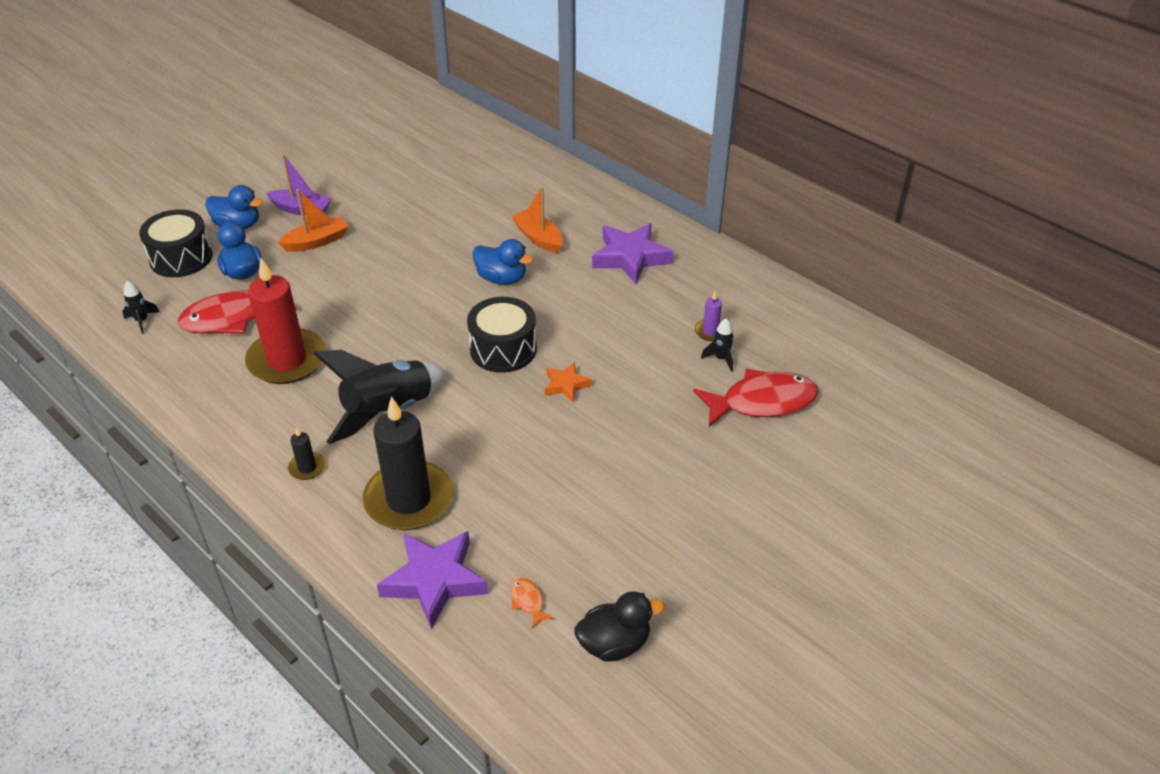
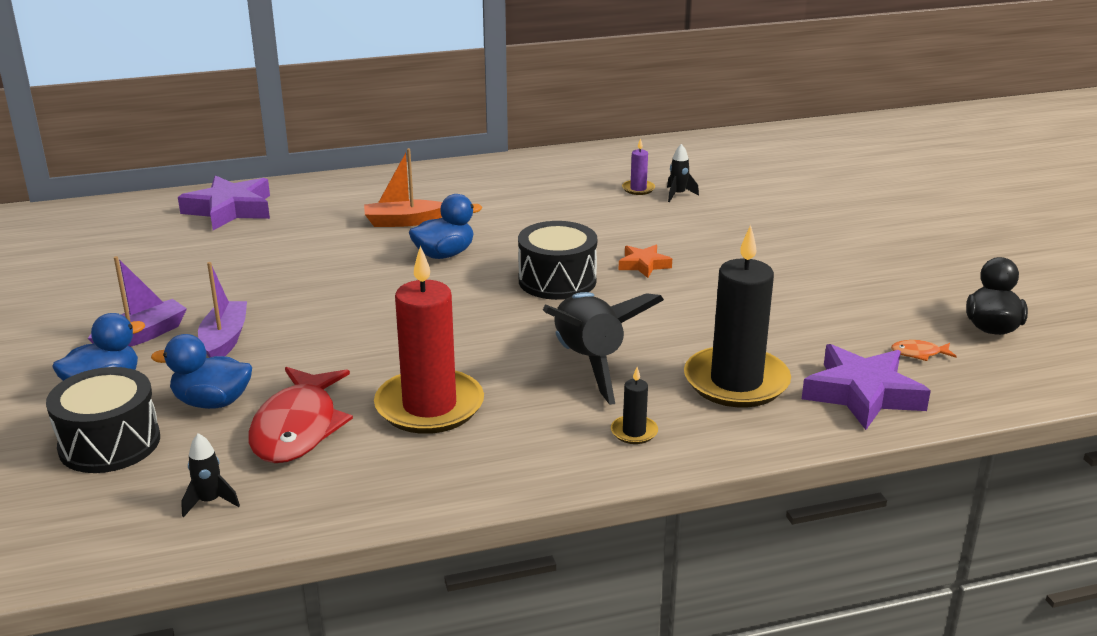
camera: 60 degrees left, 15 degrees down
orange boat [277,189,348,252] -> purple boat [198,262,247,358]
purple star [592,223,673,284] -> purple star moved to [178,175,270,230]
red fish [693,369,818,427] -> none

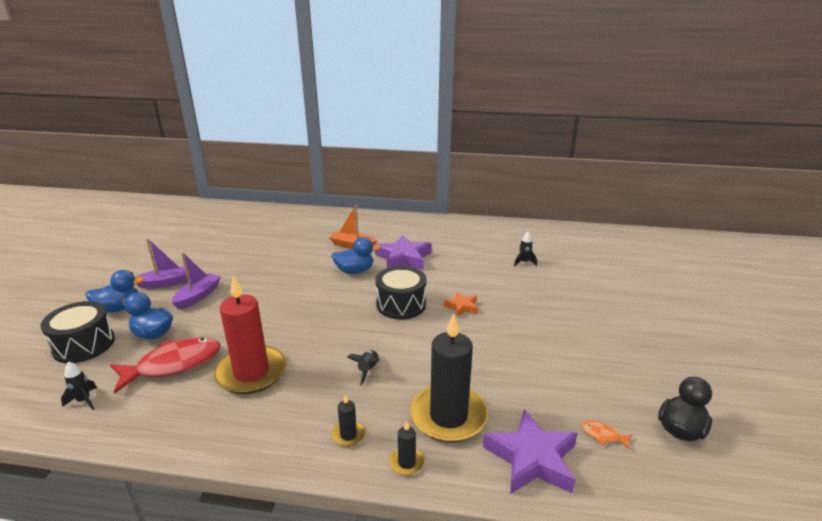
camera: 25 degrees right, 0 degrees up
purple star [178,175,270,230] -> purple star moved to [375,235,431,270]
red fish [248,367,353,463] -> red fish turned 150 degrees counterclockwise [110,337,221,393]
black rocket [543,292,664,405] -> black rocket [347,350,380,386], size x0.42
purple candle [622,138,655,195] -> none
none -> black candle [389,421,425,476]

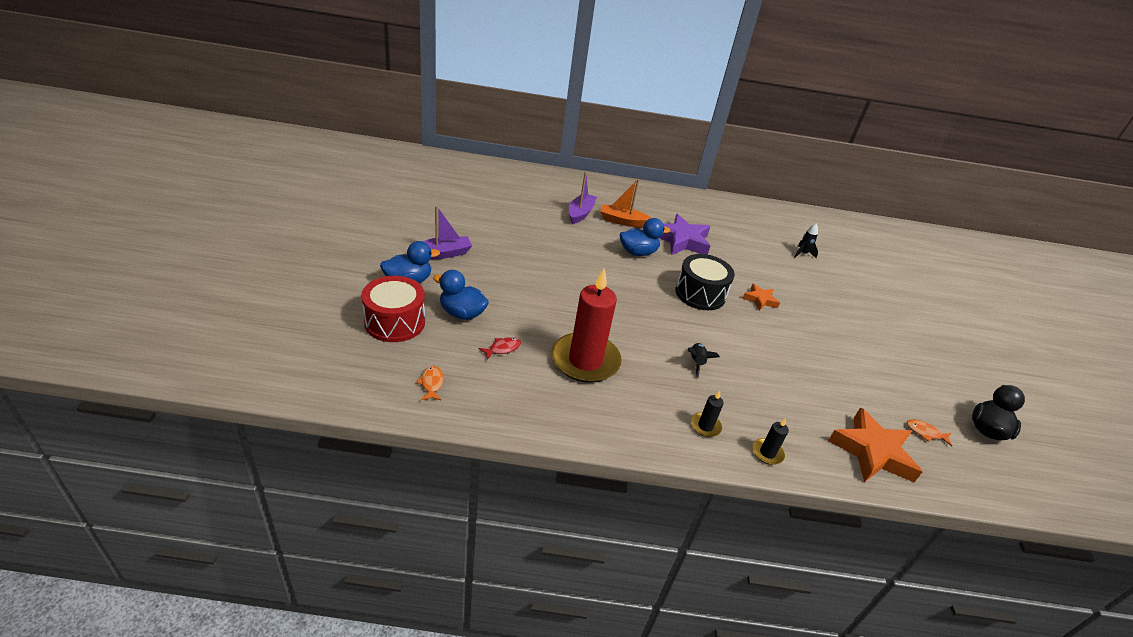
camera: 10 degrees left, 10 degrees up
black drum [40,301,115,363] -> red drum [361,276,425,342]
black rocket [61,361,97,410] -> orange fish [416,366,444,400]
red fish [110,337,221,393] -> red fish [479,337,521,360], size x0.41
purple boat [172,252,221,309] -> purple boat moved to [569,172,597,224]
black candle [410,313,488,442] -> none
purple star [483,409,578,494] -> orange star [828,407,922,482]

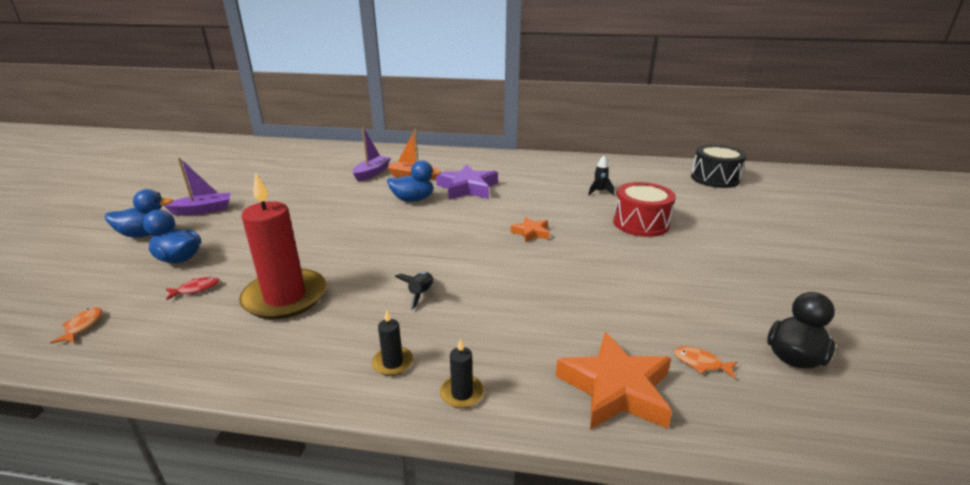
camera: 10 degrees right, 10 degrees down
red drum [361,276,425,342] -> red drum moved to [613,182,676,237]
black drum [675,254,735,310] -> black drum moved to [691,145,747,188]

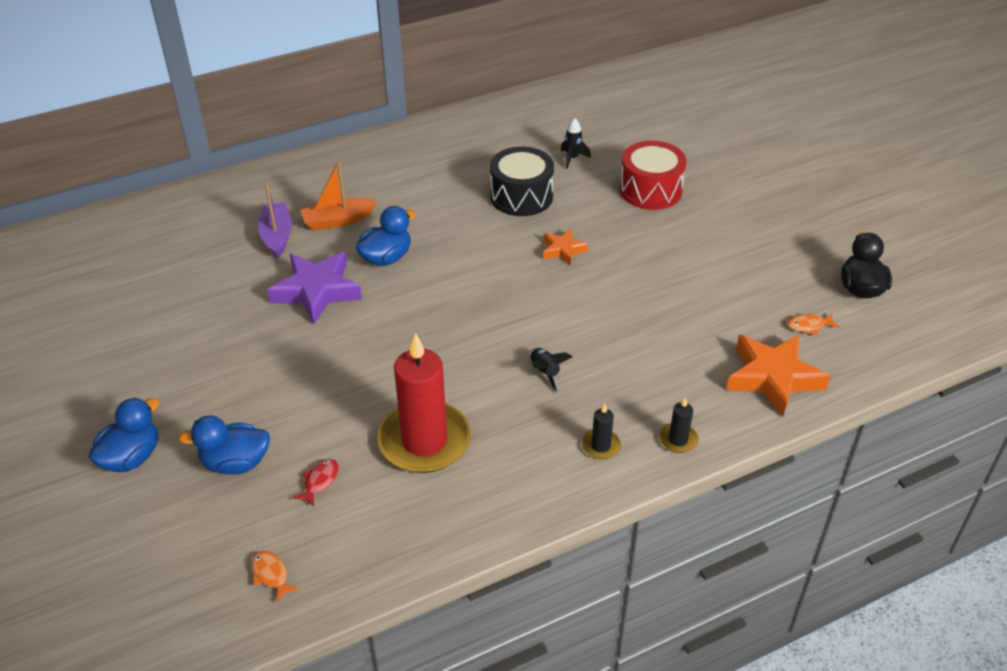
camera: 35 degrees left, 15 degrees up
purple boat [163,157,231,215] -> none
purple star [436,164,498,200] -> purple star moved to [267,252,362,324]
black drum [691,145,747,188] -> black drum moved to [490,147,554,216]

